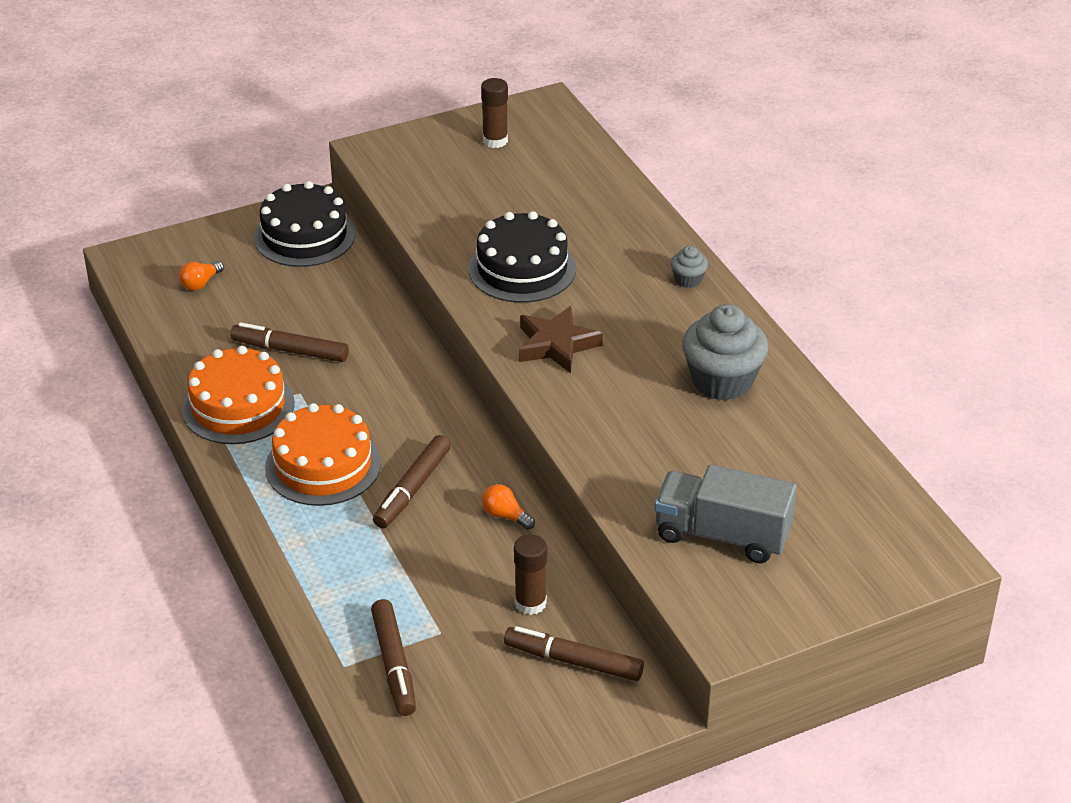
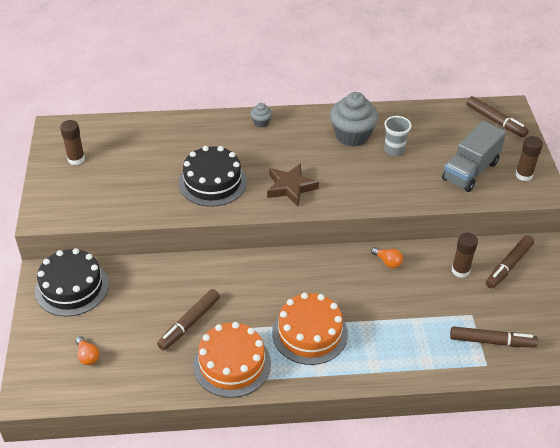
camera: 70 degrees left, 5 degrees up
brown marker [373,435,451,528] -> brown marker moved to [466,96,529,137]
orange light bulb [482,484,535,530] -> orange light bulb turned 105 degrees counterclockwise [371,247,403,268]
none -> grey cup [384,116,411,156]
none -> brown glue stick [515,136,543,181]

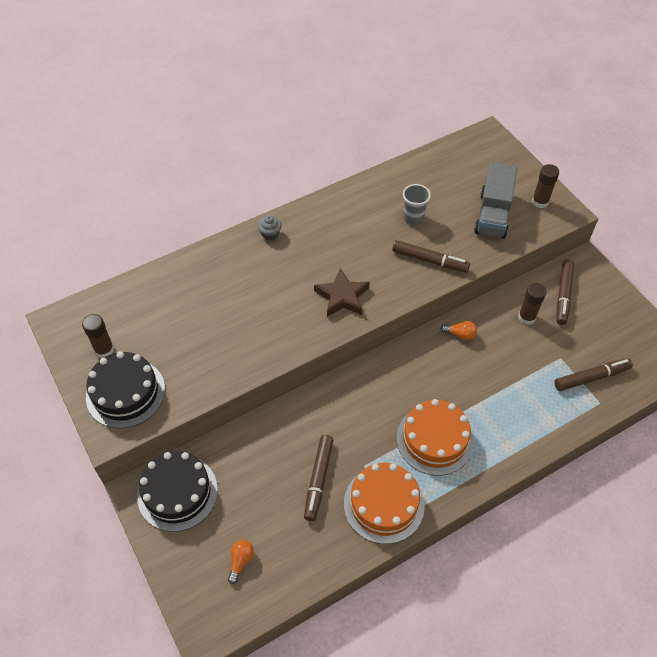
camera: 25 degrees left, 10 degrees up
orange light bulb [76,336,99,365] -> orange light bulb turned 105 degrees counterclockwise [228,540,254,584]
black cake [179,146,247,207] -> black cake moved to [86,351,165,429]
grey cupcake [330,92,378,147] -> none
brown marker [466,96,529,137] -> brown marker moved to [392,240,470,272]

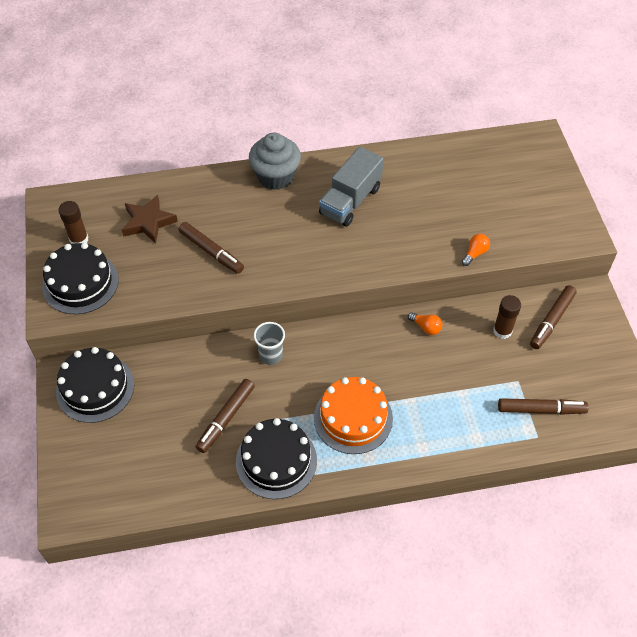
camera: 20 degrees right, 0 degrees up
orange light bulb [228,540,254,584] -> orange light bulb moved to [462,234,490,266]
grey cupcake [258,215,281,240] -> grey cupcake [249,133,301,190], size x2.14
brown star [314,268,370,317] -> brown star moved to [122,195,178,244]
orange cake [344,463,425,544] -> black cake [236,418,317,499]
brown marker [392,240,470,272] -> brown marker moved to [179,222,244,274]
grey cup [403,184,431,225] -> grey cup moved to [254,322,285,365]
grey truck [474,162,517,239] -> grey truck moved to [319,146,384,227]
brown glue stick [532,164,559,208] -> none

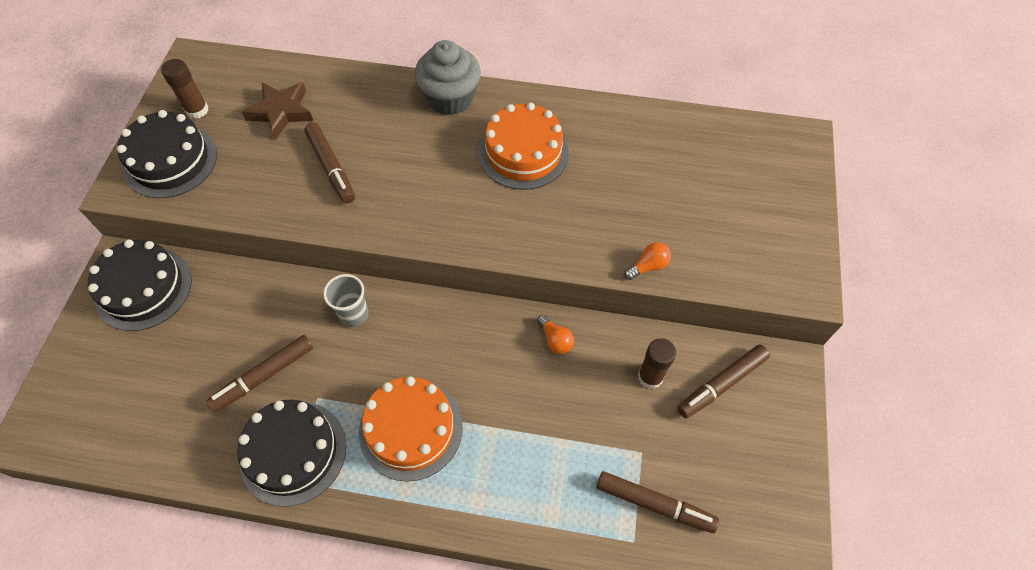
camera: 20 degrees right, 5 degrees up
grey truck [319,146,384,227] -> orange cake [479,103,569,190]

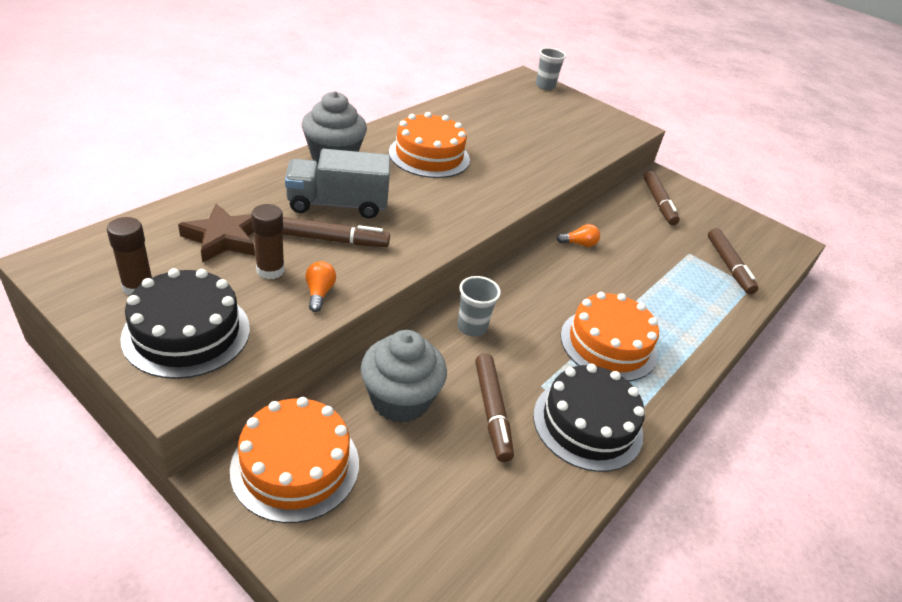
camera: 65 degrees left, 20 degrees down
black cake [88,240,192,331] -> orange cake [230,397,359,523]
brown marker [596,471,719,533] -> brown marker turned 120 degrees clockwise [708,228,758,294]
orange light bulb [624,242,671,280] -> orange light bulb moved to [305,261,336,312]
brown glue stick [638,338,676,389] -> brown glue stick moved to [251,204,285,279]
none -> grey truck [285,149,390,219]
none -> grey cupcake [361,330,447,423]
none -> grey cup [536,48,566,90]

